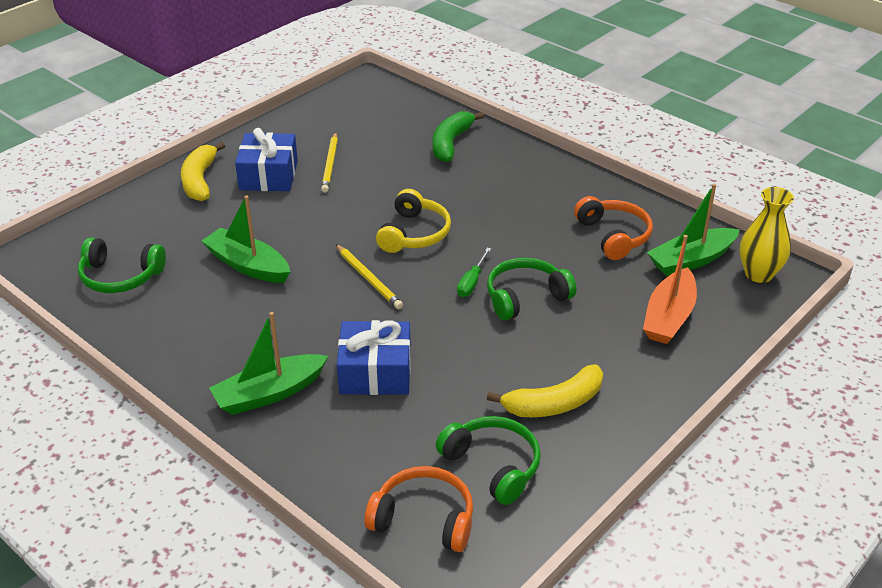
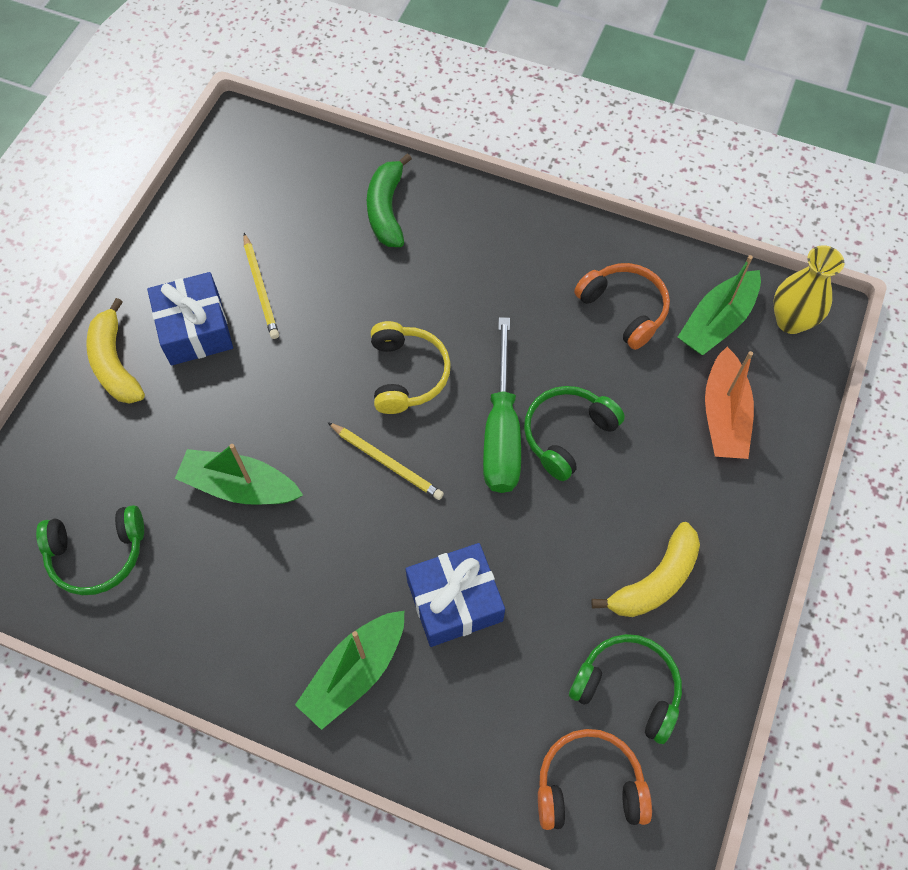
camera: 20 degrees left, 25 degrees up
green screwdriver [457,248,491,297] -> green screwdriver [483,317,521,493], size x2.12

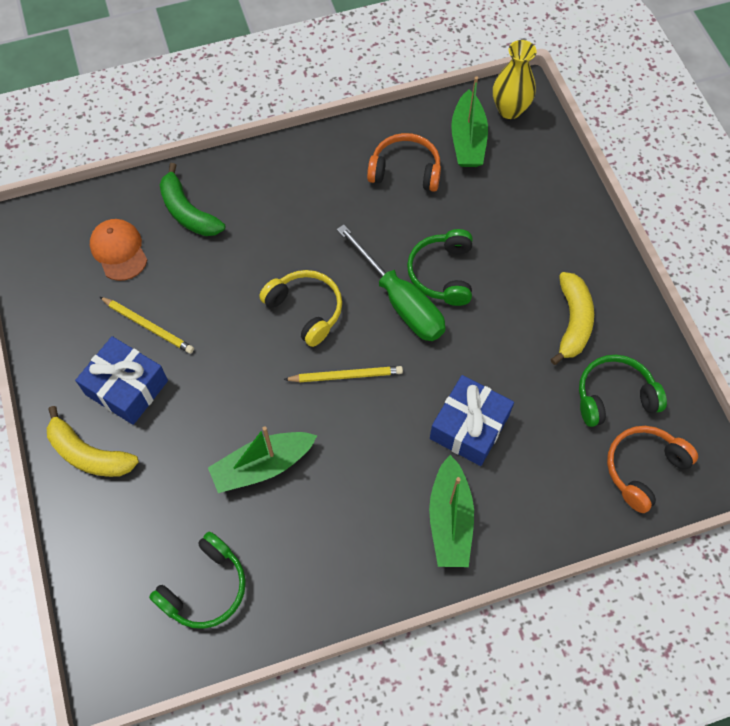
camera: 40 degrees left, 0 degrees up
orange boat [705,347,754,459] -> none
none -> orange cap [90,219,147,281]

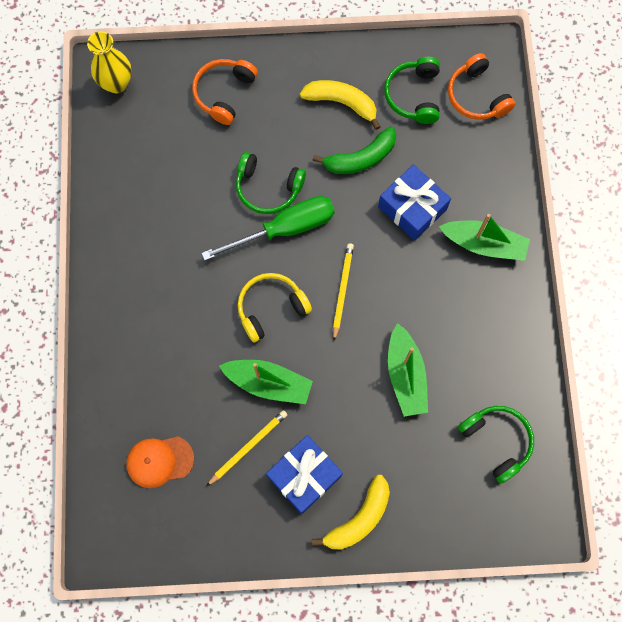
camera: 75 degrees left, 10 degrees up
green banana [160,163,225,236] -> green banana moved to [313,126,396,174]
orange headphones [367,133,441,192] -> orange headphones moved to [192,59,258,125]
green boat [451,76,488,167] -> green boat moved to [219,360,313,404]

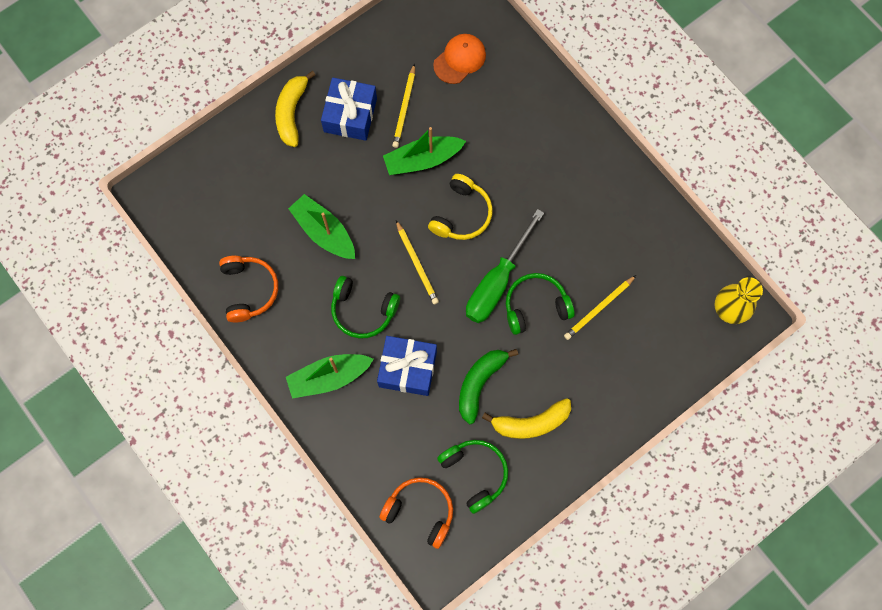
camera: 145 degrees right, 0 degrees up
orange headphones [192,59,258,125] -> orange headphones moved to [219,256,278,323]
green headphones [458,406,534,484] -> green headphones moved to [331,276,400,339]
none -> yellow pencil [564,275,636,340]

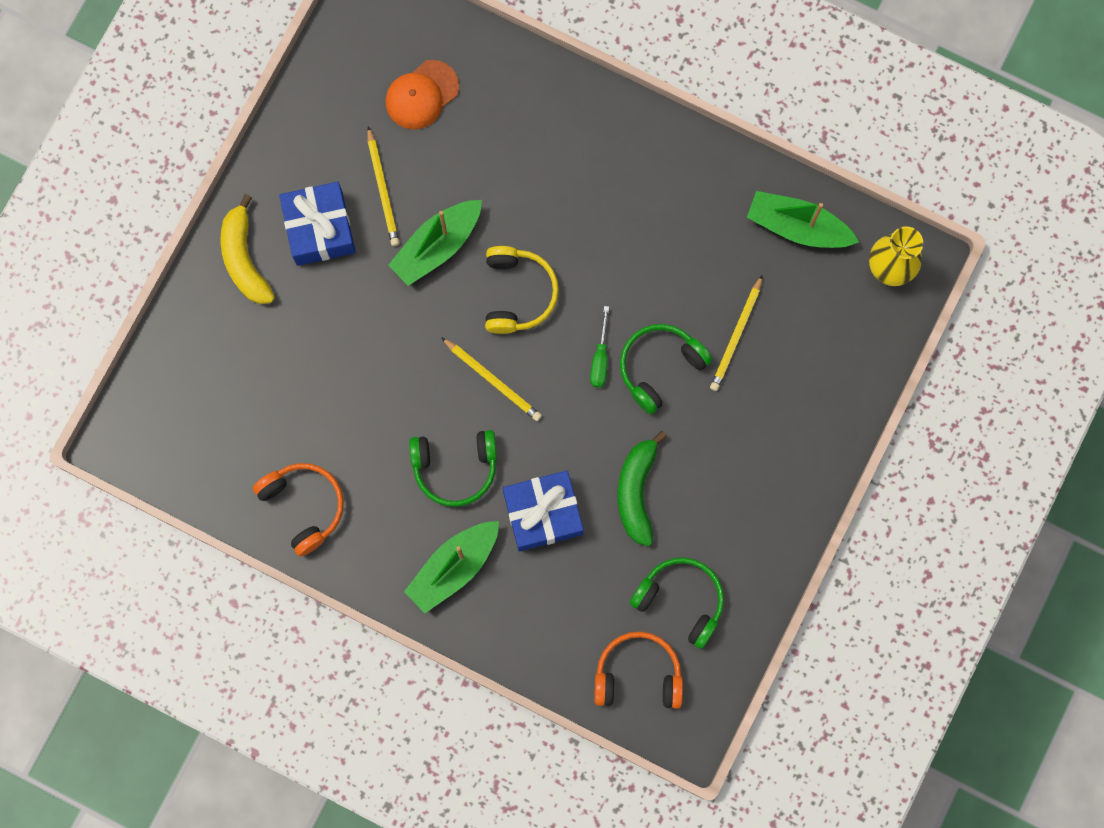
camera: 25 degrees left, 5 degrees up
green boat [288,194,355,259] -> green boat moved to [747,191,859,248]
orange cap [433,34,486,84] -> orange cap turned 150 degrees counterclockwise [386,60,459,129]
green screwdriver [466,209,544,323] -> green screwdriver [590,306,609,388], size x0.47
yellow banana [482,398,571,439] -> none

